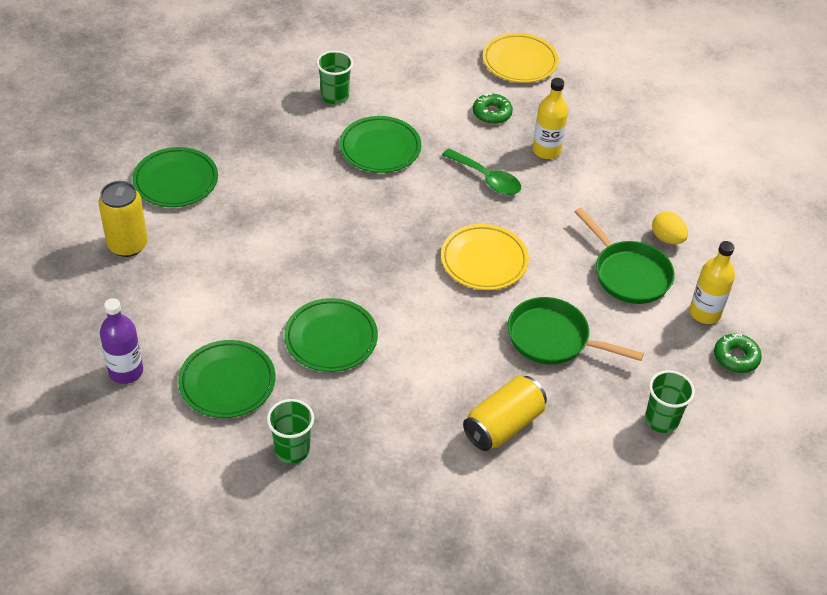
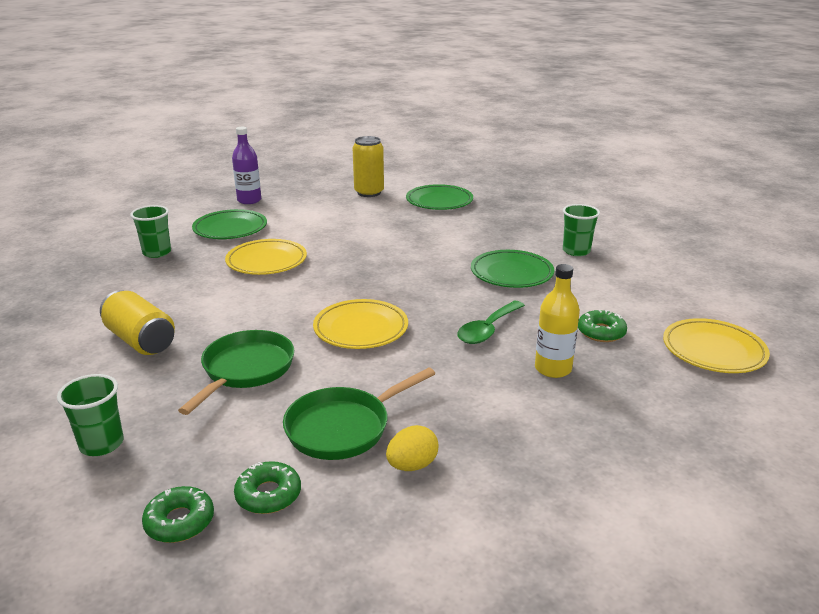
camera: 90 degrees right, 20 degrees down
green plate [284,298,378,372] -> yellow plate [225,239,307,275]
yellow bottle [689,241,735,324] -> green donut [234,461,301,514]

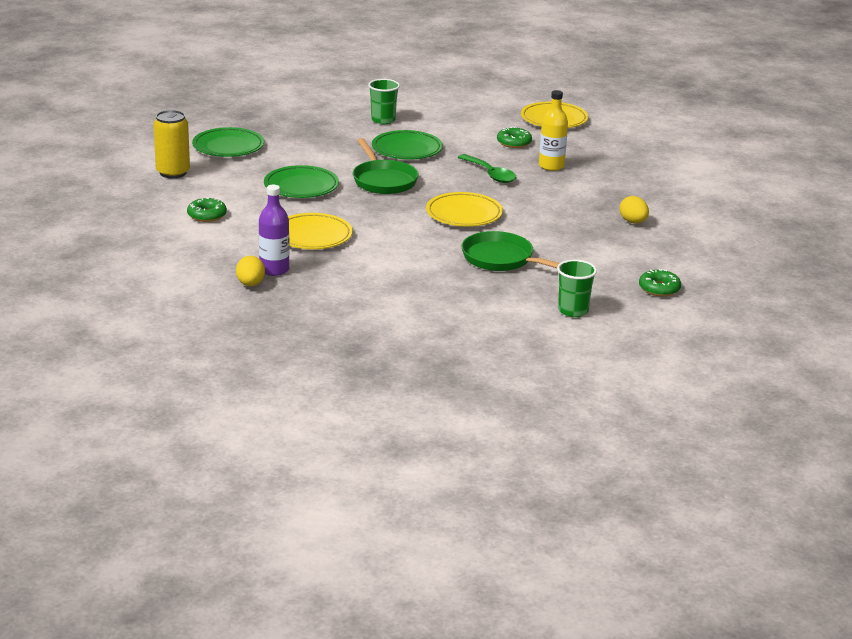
camera: 75 degrees left, 0 degrees up
yellow can [100,290,175,355] -> none
green cup [130,205,171,258] -> yellow egg [236,256,265,286]
green plate [192,209,267,239] -> green plate moved to [264,165,339,198]
purple bottle [232,127,261,204] -> purple bottle moved to [259,185,290,276]
green donut [234,461,301,514] -> green donut moved to [187,197,227,222]
green pan [283,367,435,460] -> green pan moved to [353,138,419,194]

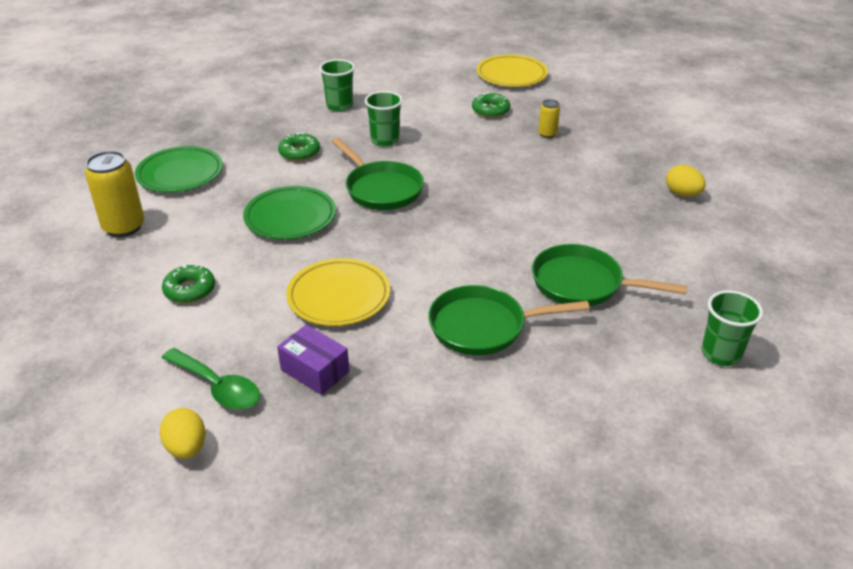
camera: 15 degrees left, 10 degrees up
yellow egg [236,256,265,286] -> yellow egg moved to [159,408,205,459]
purple bottle [259,185,290,276] -> purple box [277,325,349,395]
green plate [372,130,443,159] -> green cup [365,91,403,146]
yellow plate [426,192,503,227] -> none
green spoon [458,154,517,183] -> green spoon moved to [162,348,260,410]
yellow bottle [539,90,568,171] -> yellow can [538,99,560,138]
green donut [639,269,681,296] -> green donut moved to [278,132,320,161]
none -> green pan [428,285,590,355]

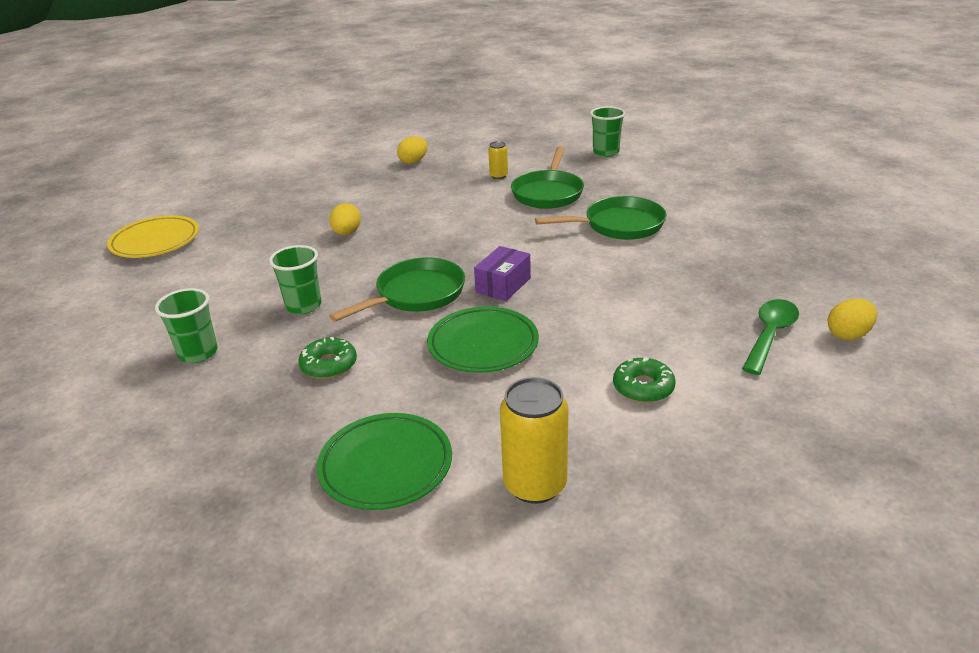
camera: 95 degrees left, 5 degrees down
purple box [277,325,349,395] -> purple box moved to [474,246,531,301]
yellow plate [286,258,390,326] -> none
green pan [428,285,590,355] -> green pan turned 90 degrees counterclockwise [535,196,666,240]
green donut [472,92,510,118] -> none
yellow can [538,99,560,138] -> yellow can moved to [488,141,508,179]
none -> yellow egg [329,203,361,235]

